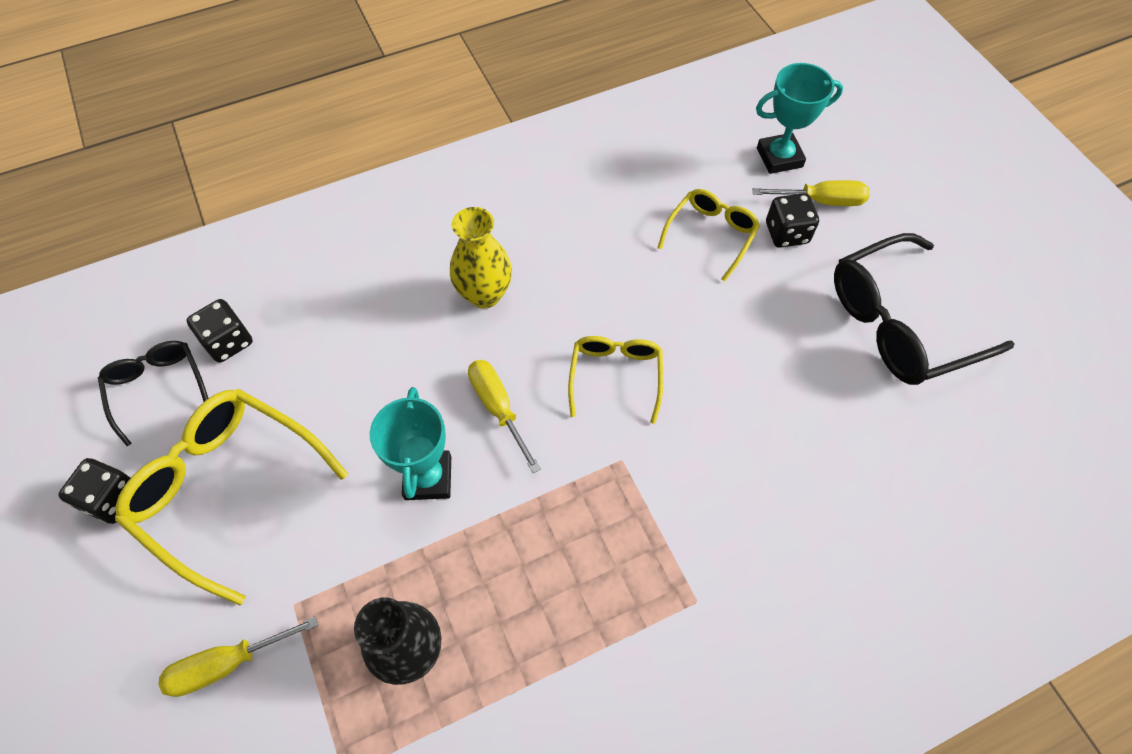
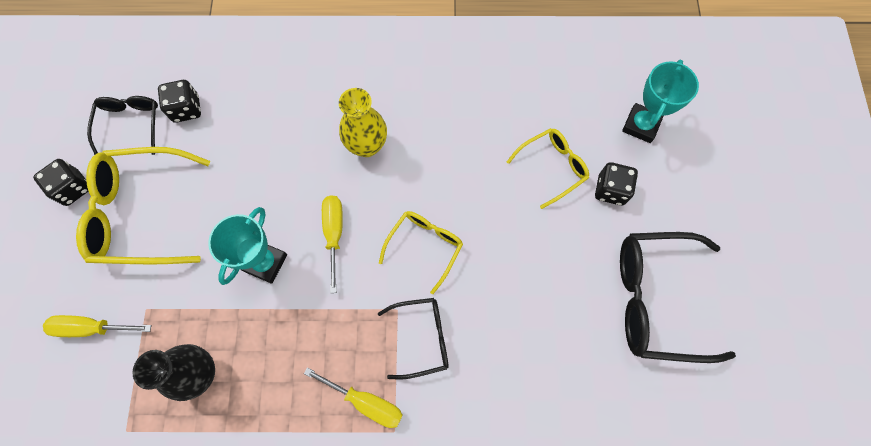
camera: 25 degrees right, 10 degrees up
yellow glasses [115,389,348,605] -> yellow glasses turned 60 degrees counterclockwise [76,147,210,264]
yellow screwdriver [752,180,870,206] -> yellow screwdriver moved to [304,367,403,428]
turquoise trophy [756,63,843,174] -> turquoise trophy turned 75 degrees counterclockwise [622,60,699,143]
none -> black glasses [378,298,449,379]

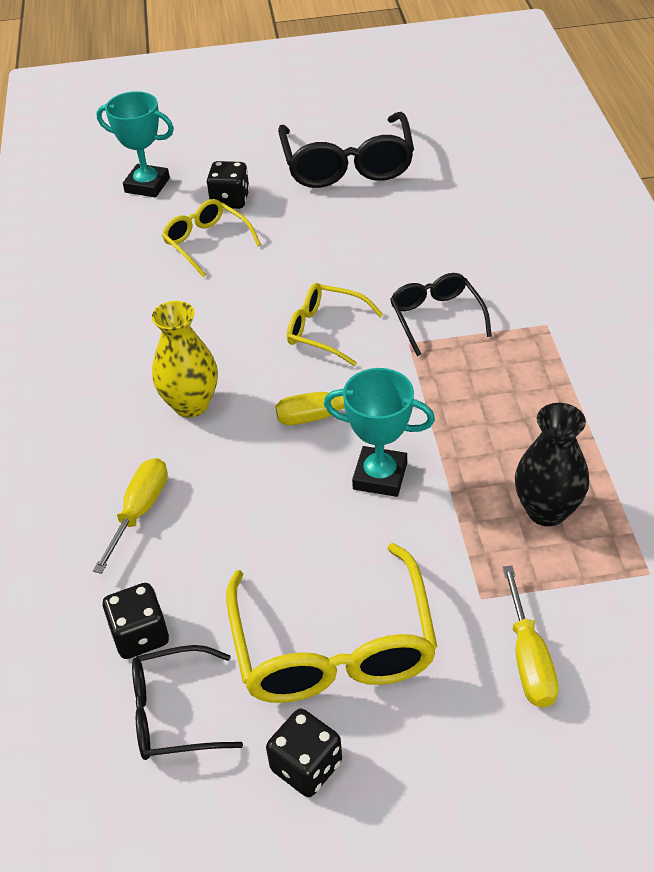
camera: 95 degrees left, 25 degrees down
yellow screwdriver [304,367,403,428] -> yellow screwdriver moved to [93,458,168,574]

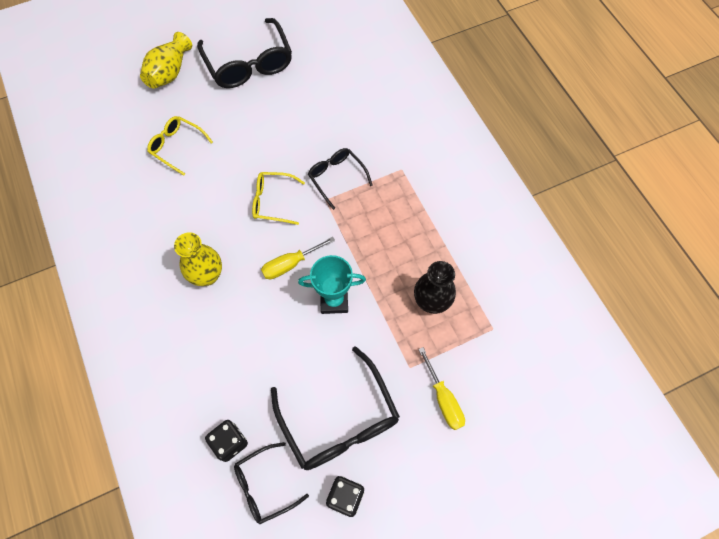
camera: 20 degrees left, 20 degrees up
yellow screwdriver [93,458,168,574] -> none
turquoise trophy [96,91,174,197] -> none
black dice [206,161,250,209] -> none
yellow glasses [226,543,438,703] -> black glasses [271,346,400,470]
none -> yellow vase [140,32,192,89]

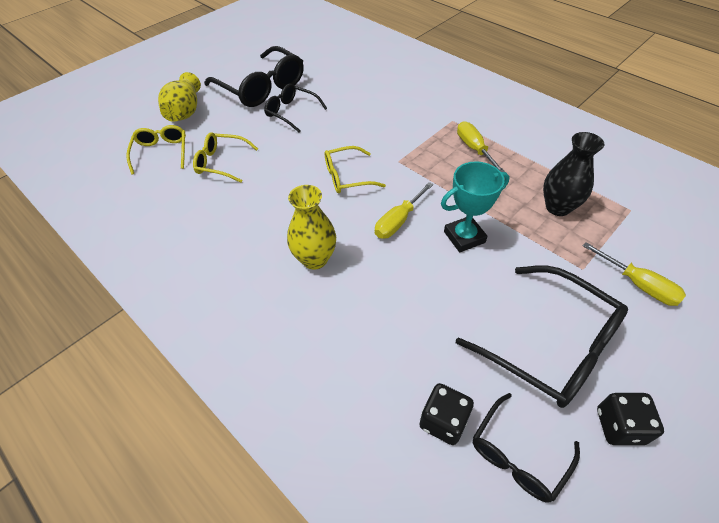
camera: 20 degrees left, 15 degrees down
black glasses [308,148,373,210] -> black glasses moved to [264,84,327,132]
none -> yellow glasses [126,125,186,175]
none -> yellow screwdriver [457,121,505,172]

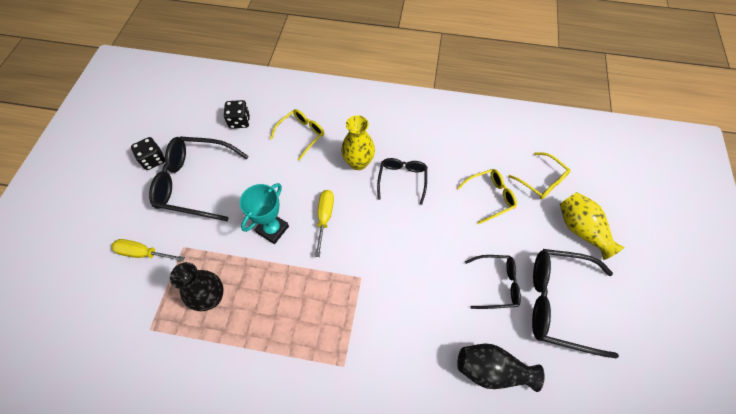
camera: 145 degrees right, 10 degrees up
yellow glasses [325,146,386,193] -> yellow glasses moved to [270,109,324,161]
yellow screwdriver [457,121,505,172] -> none
black glasses [473,393,580,503] -> black glasses moved to [377,158,427,205]
none -> black vase [457,344,545,392]

